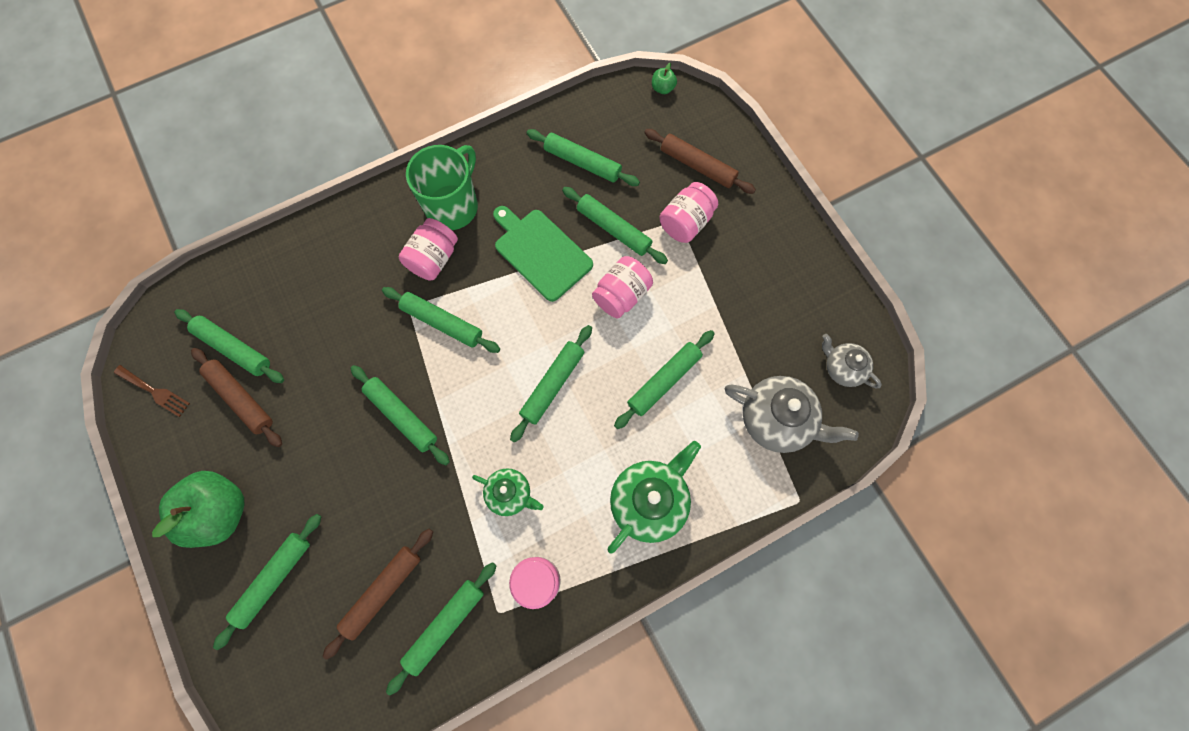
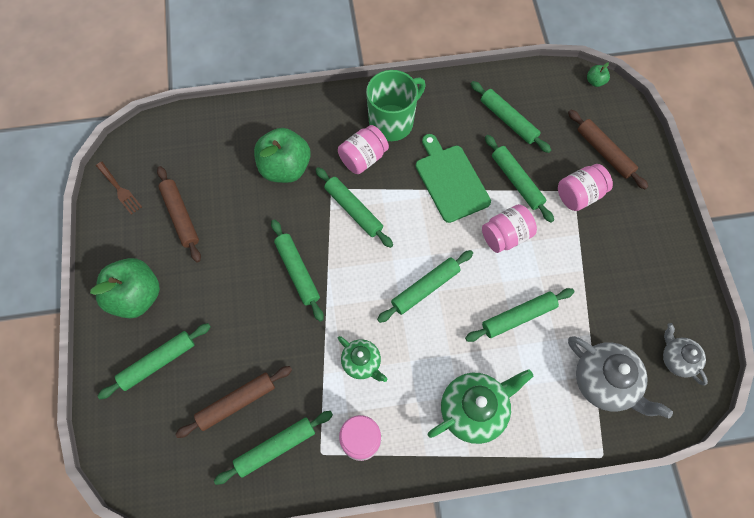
camera: 20 degrees right, 5 degrees down
green rolling pin [174,309,284,383] -> none
none -> green apple [254,128,311,183]

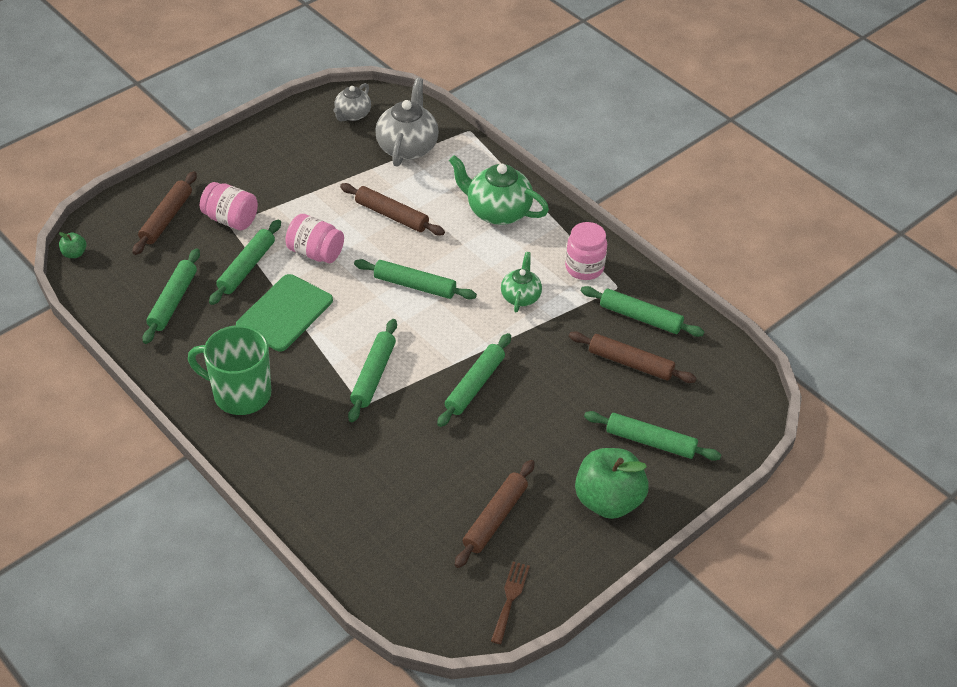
camera: 125 degrees left, 20 degrees down
green apple [254,128,311,183] -> none
pink jar [338,125,389,174] -> none
green rolling pin [465,288,574,342] -> brown rolling pin [340,183,445,236]

